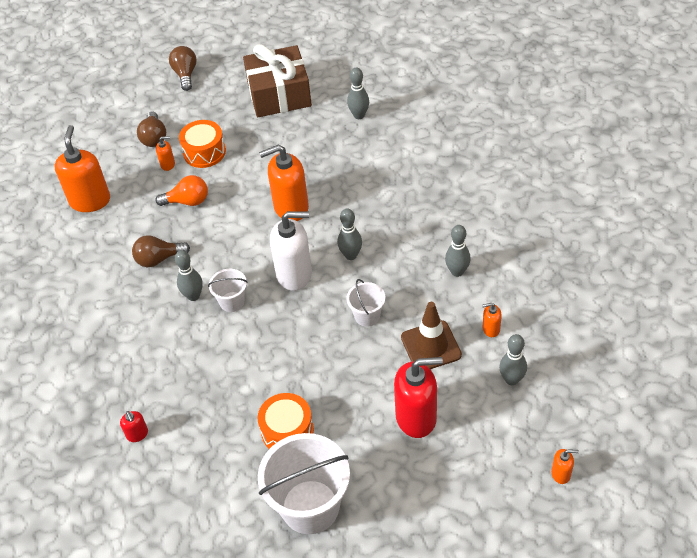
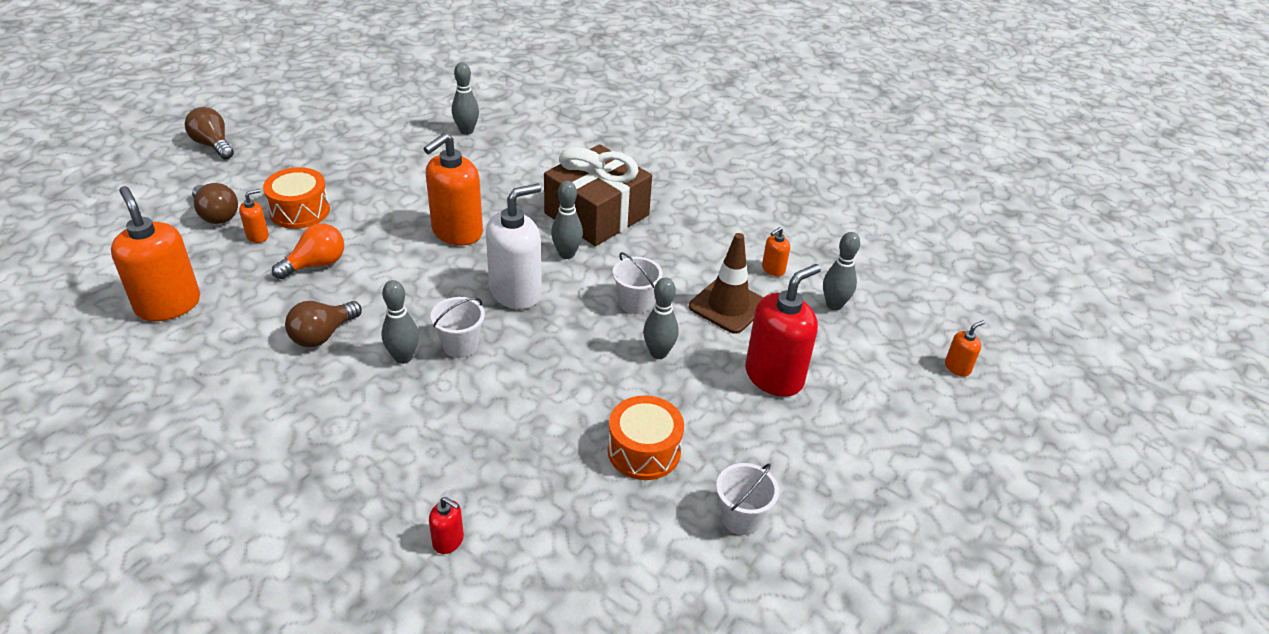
camera: 40 degrees left, 10 degrees down
brown gift [243,44,312,117] -> brown gift moved to [544,144,652,246]
white bucket [258,433,350,534] -> white bucket [716,463,779,535], size x0.49
grey bowling pin [445,225,471,277] -> grey bowling pin moved to [643,278,679,359]

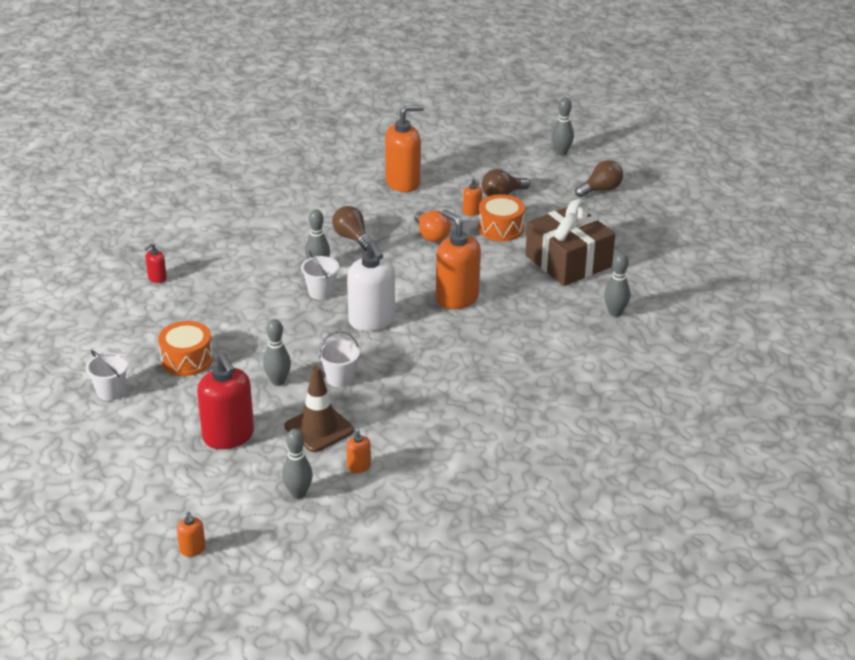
camera: 105 degrees right, 5 degrees down
brown gift [544,144,652,246] -> brown gift moved to [525,199,615,286]
grey bowling pin [551,181,583,259] -> grey bowling pin moved to [552,98,574,156]

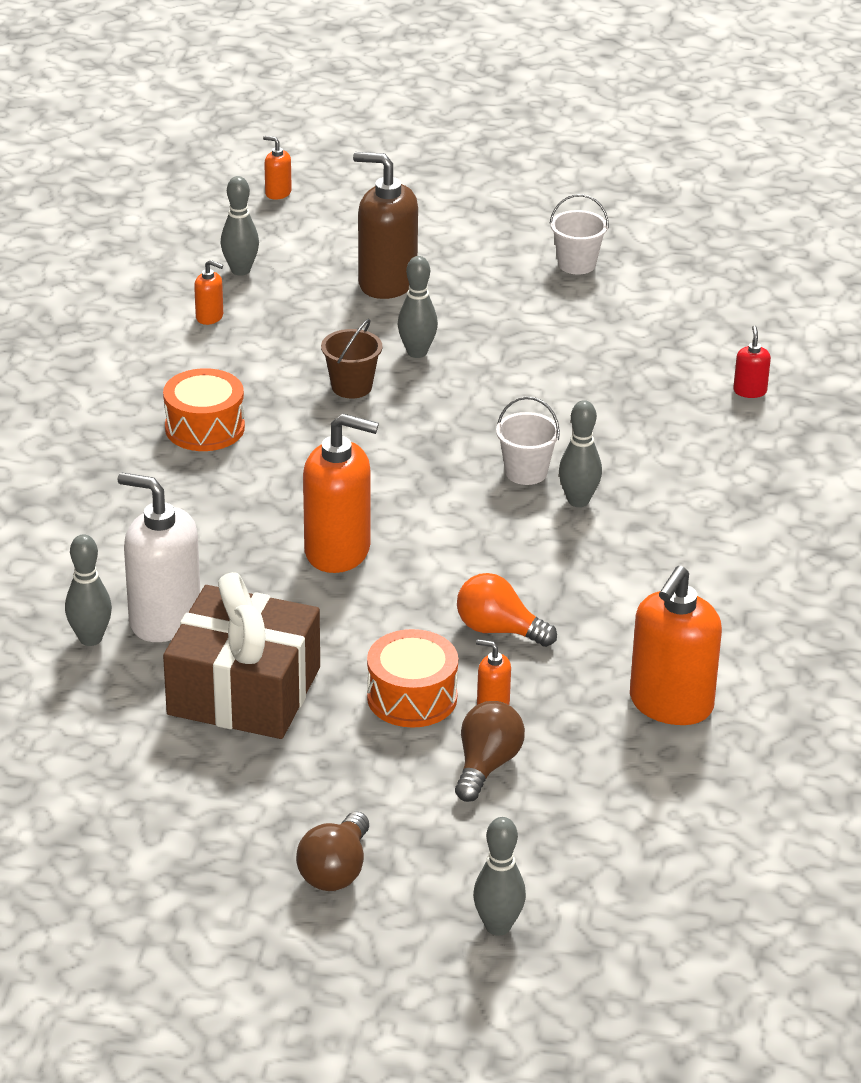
camera: 140 degrees right, 0 degrees up
orange drum [158,321,213,376] -> orange drum moved to [163,368,245,451]
red soap dispenser [197,352,254,449] -> brown soap dispenser [353,152,418,299]
brown traffic cone [285,366,354,452] -> none
white bucket [318,331,360,387] -> brown bucket [321,319,382,399]
brown light bulb [332,206,371,251] -> none
white soap dispenser [347,240,395,331] -> white soap dispenser moved to [118,472,201,642]

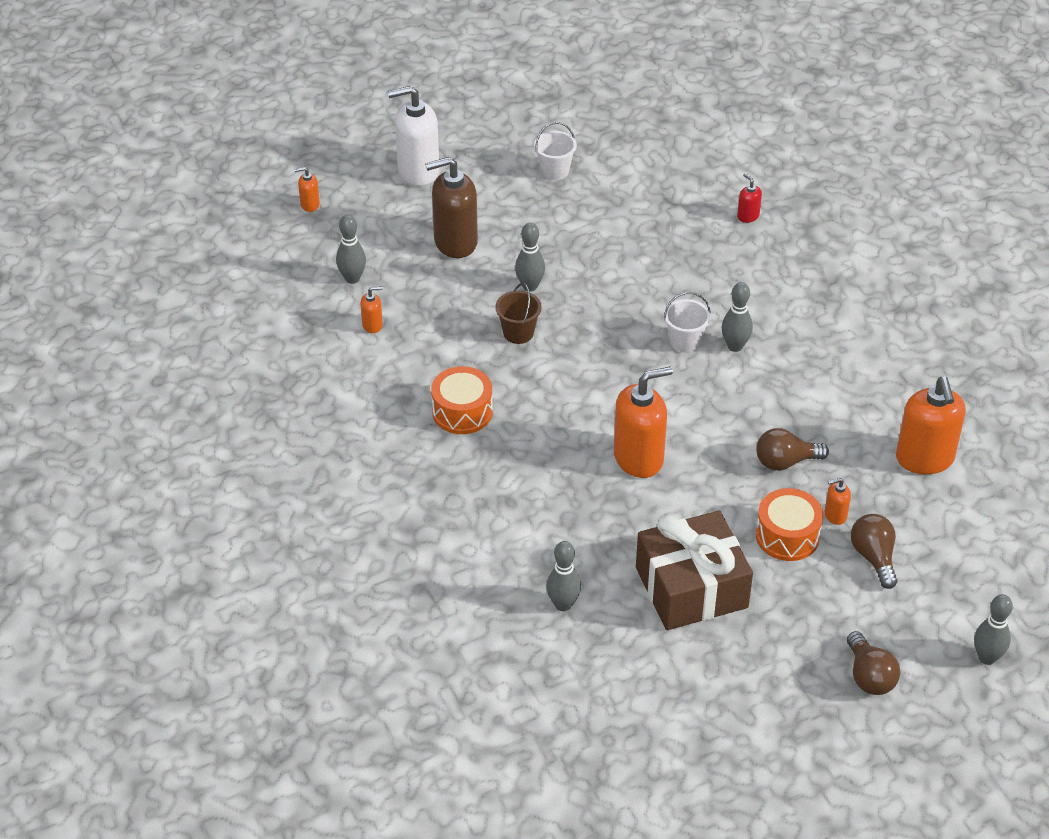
camera: 35 degrees left, 10 degrees up
white soap dispenser [118,472,201,642] -> white soap dispenser moved to [387,86,439,186]
orange light bulb [457,573,557,647] -> brown light bulb [756,428,829,471]

